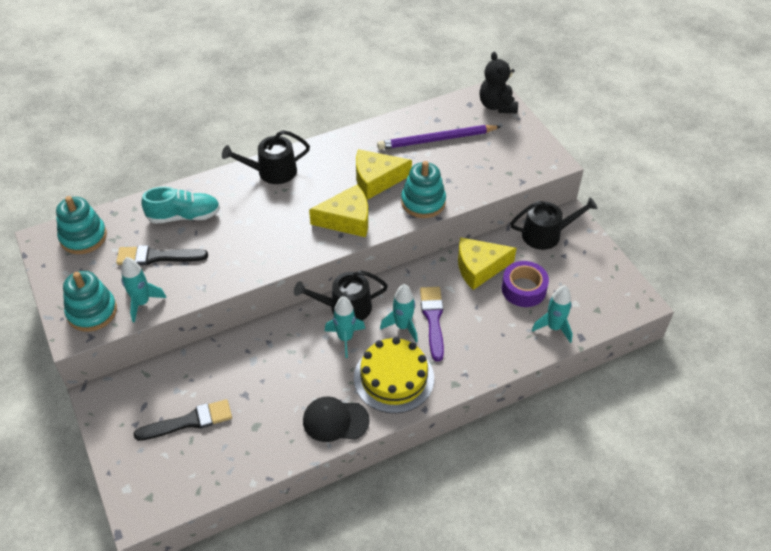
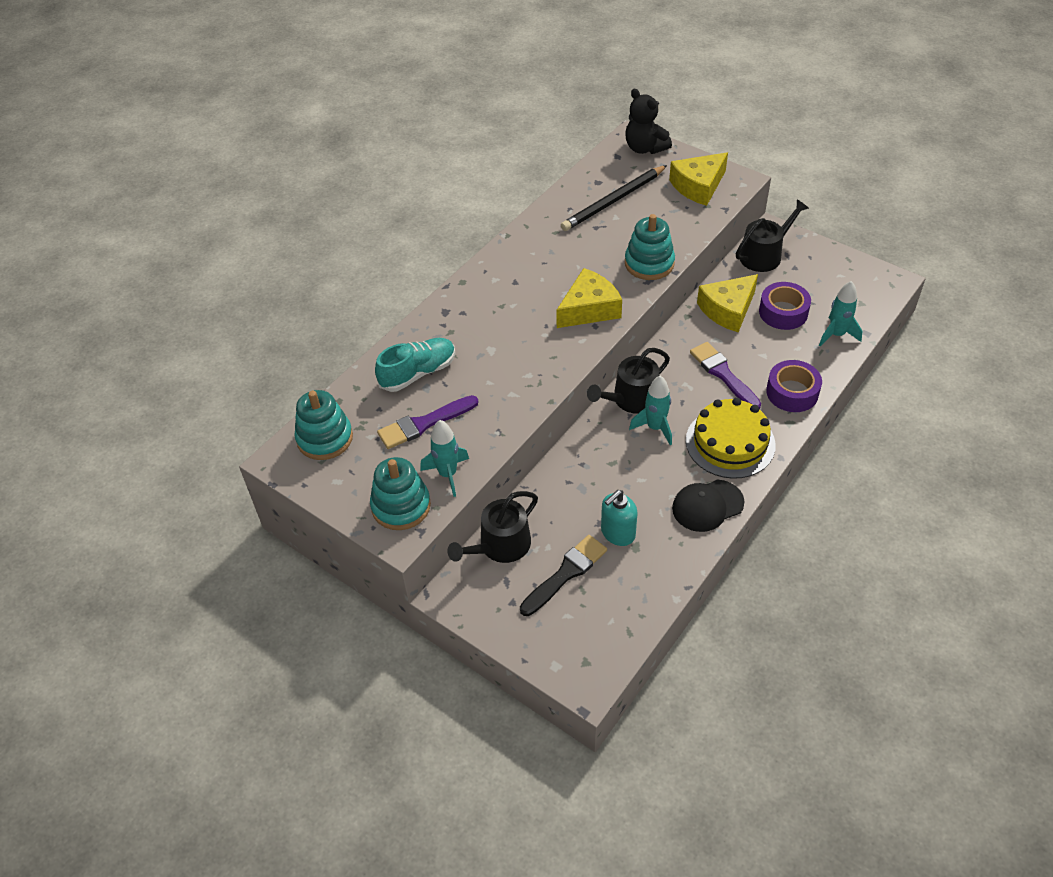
camera: 25 degrees left, 0 degrees up
black brush [116,245,208,265] -> purple brush [377,395,478,449]
black watering can [222,130,310,184] -> black watering can moved to [447,491,538,563]
yellow cheese [356,149,412,200] -> yellow cheese moved to [669,152,728,206]
purple pencil [377,125,501,150] -> black pencil [561,165,667,231]
turquoise rocket [380,284,418,342] -> none
none -> turquoise soap dispenser [601,490,638,546]
none -> purple tape [766,360,822,412]

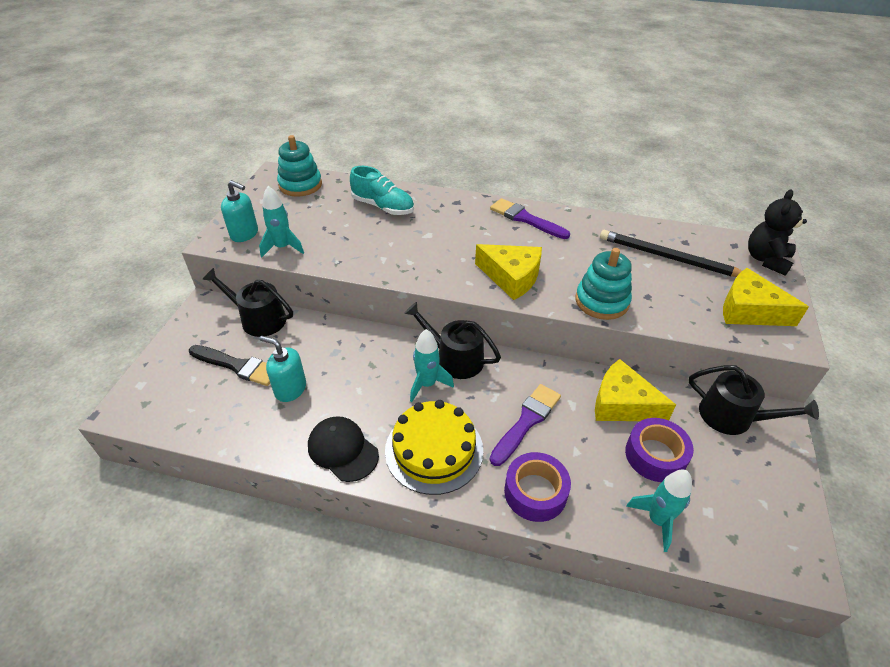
camera: 65 degrees right, 5 degrees down
turquoise stacking toy [370,457,431,530] -> turquoise soap dispenser [221,180,258,242]
purple brush [377,395,478,449] -> purple brush moved to [490,198,570,239]

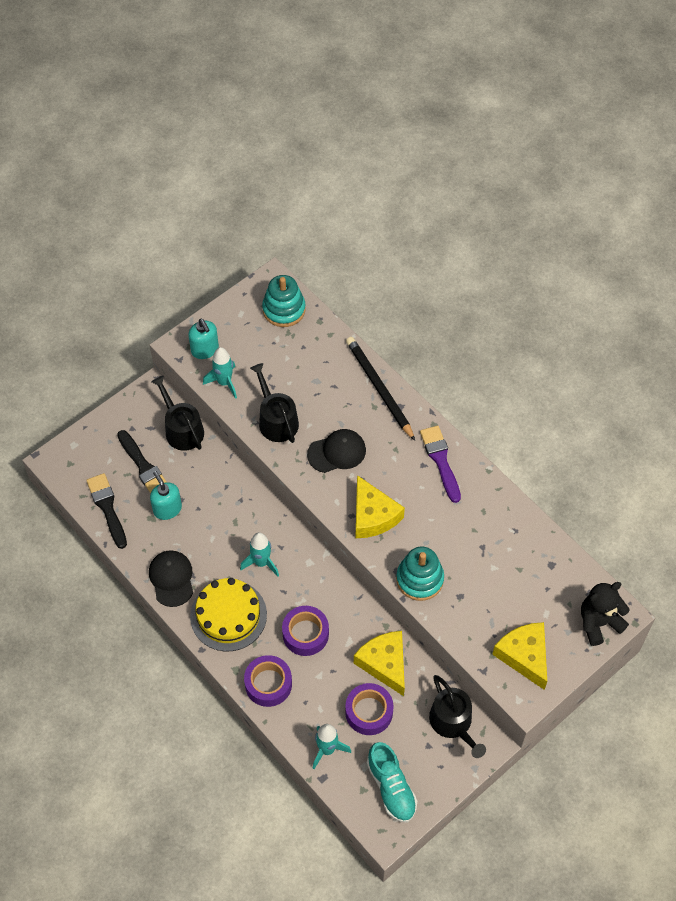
camera: 35 degrees right, 15 degrees up
turquoise shoe [350,166,414,215] -> turquoise shoe moved to [367,742,417,822]
black watering can [404,302,501,379] -> black watering can moved to [250,363,299,443]
purple brush [490,384,561,466] -> purple tape [282,606,329,656]
black pencil [600,230,742,277] -> black pencil moved to [346,337,415,441]
none -> black brush [86,473,127,549]
none -> black cap [307,429,366,473]

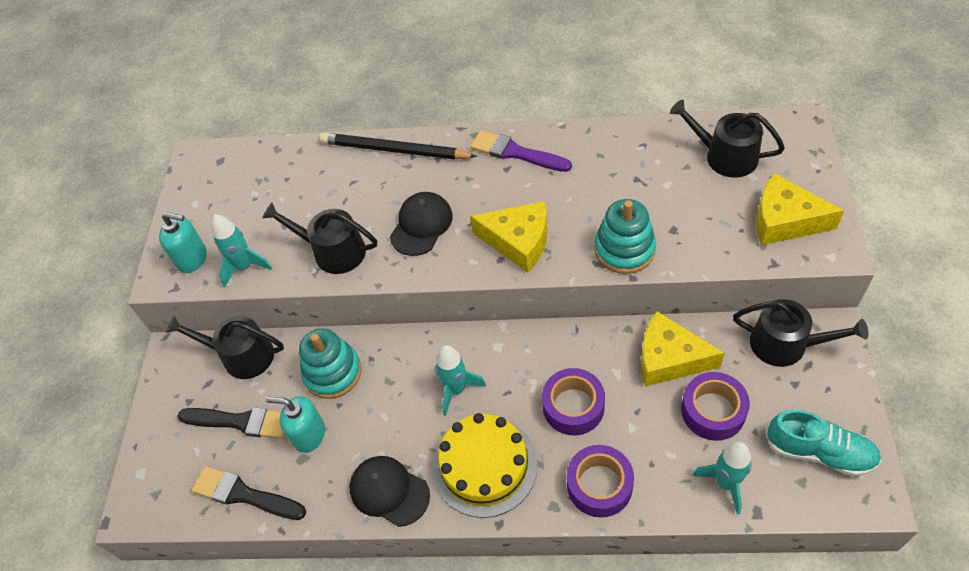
camera: 40 degrees left, 5 degrees down
turquoise stacking toy [262,275,306,327] -> turquoise stacking toy moved to [299,328,362,399]
black teddy bear [581,582,630,646] -> none
none -> black watering can [670,99,785,177]

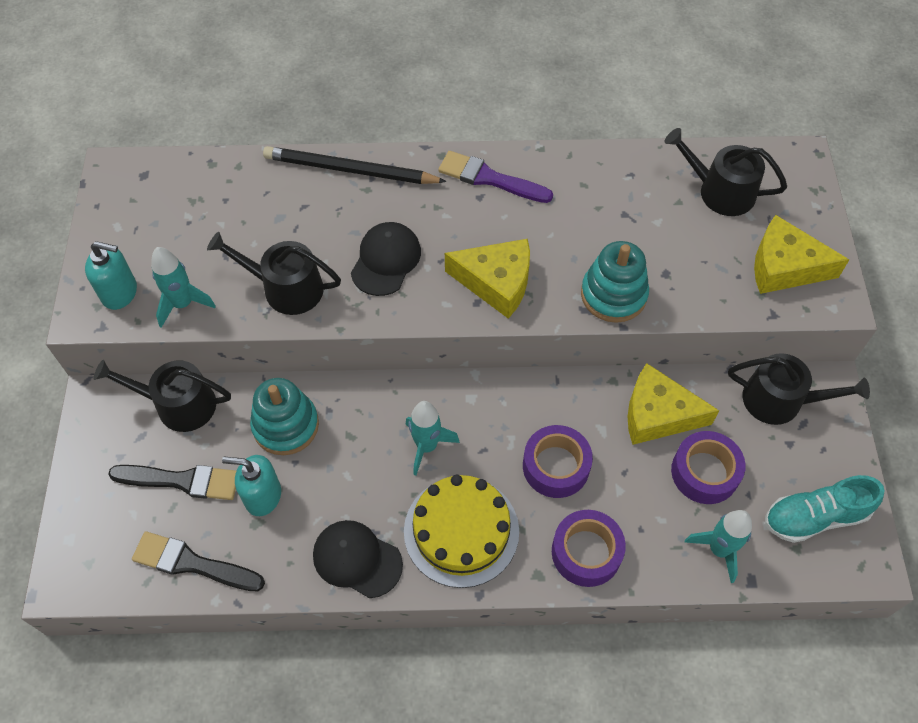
camera: 10 degrees left, 5 degrees up
turquoise shoe [766,409,881,477] -> turquoise shoe turned 150 degrees clockwise [765,475,885,543]

